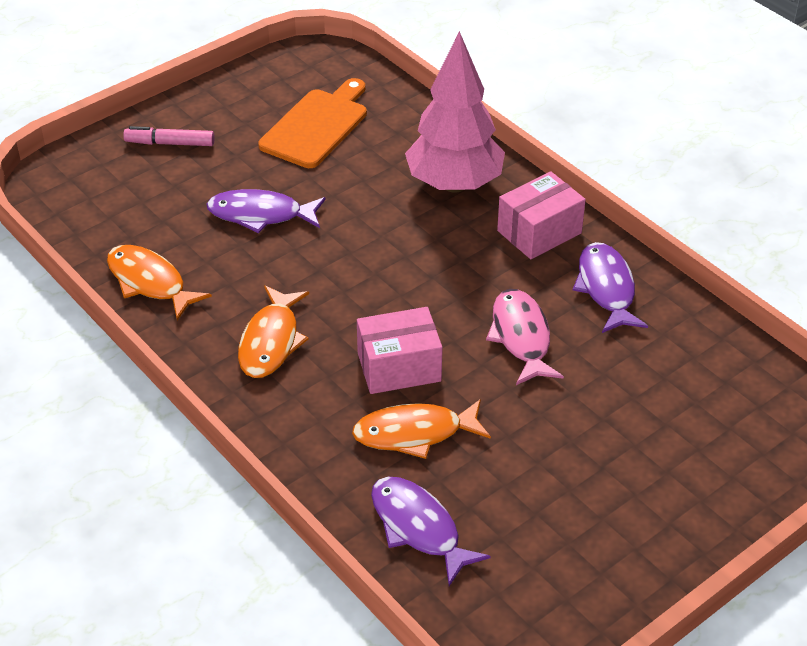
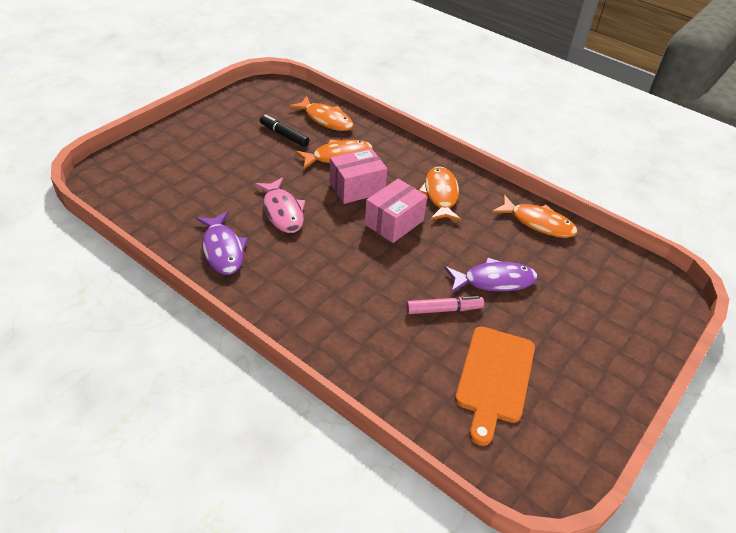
camera: 165 degrees right, 0 degrees up
pink marker [123,126,215,146] -> pink marker moved to [406,296,484,314]
purple fish [371,477,491,586] -> orange fish [289,96,354,131]
pink tree [405,31,505,193] -> none
pink box [497,171,586,259] -> pink box moved to [365,179,427,243]
none -> black marker [259,114,309,147]

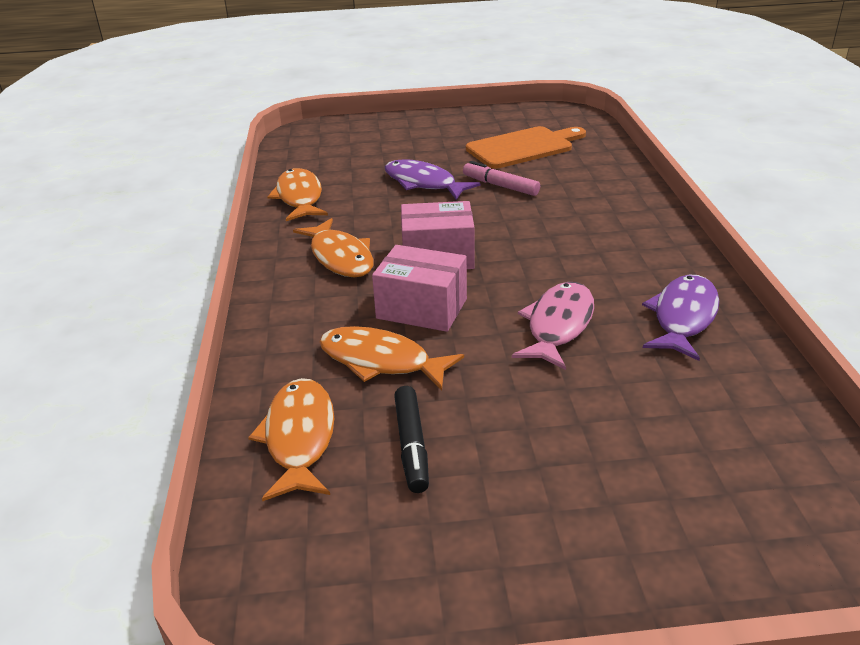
camera: 130 degrees left, 10 degrees down
orange fish [419,166,462,221] -> orange fish turned 75 degrees counterclockwise [293,218,374,278]

